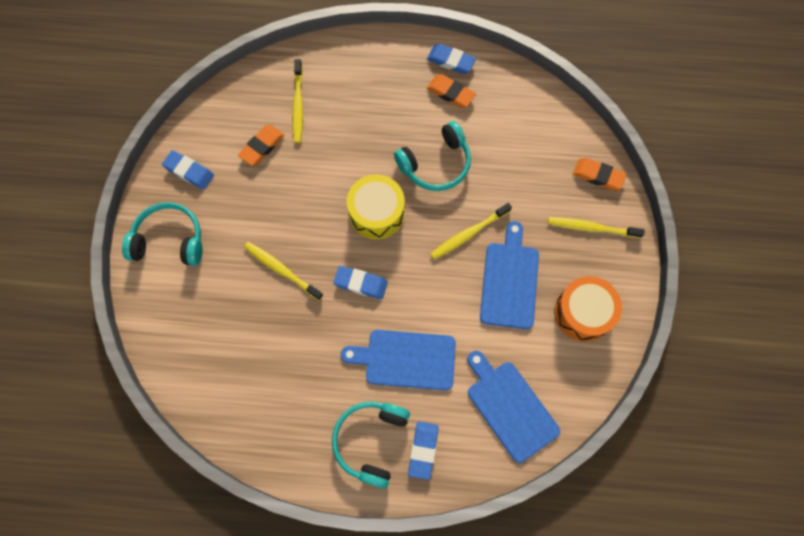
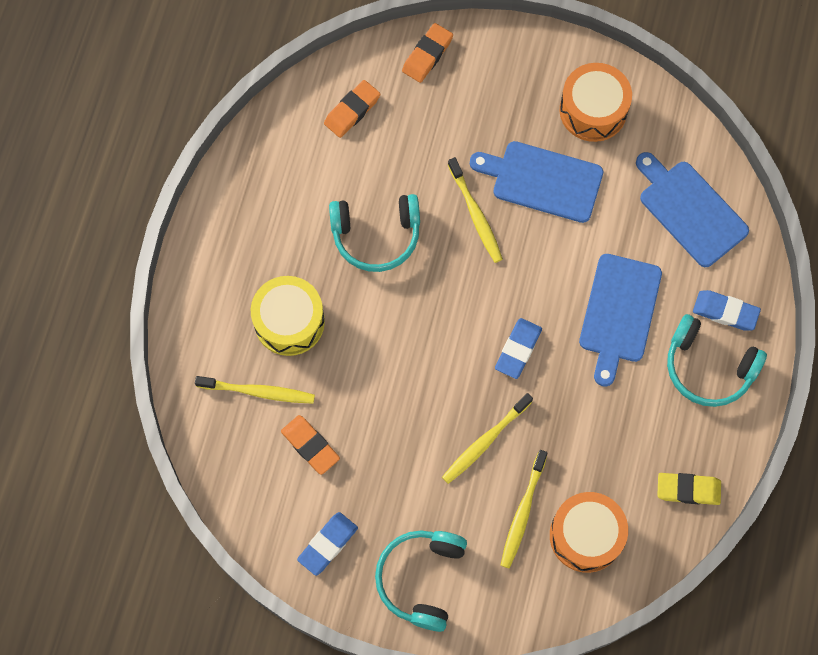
camera: 80 degrees left, 0 degrees up
yellow drum [347,174,405,239] -> yellow drum moved to [251,276,325,356]
turquoise headphones [394,121,471,191] -> turquoise headphones turned 105 degrees clockwise [329,194,420,272]
blue eraser [427,44,476,74] -> none
orange eraser [427,74,476,108] -> orange eraser moved to [324,80,381,138]
blue cutting board [467,351,560,463] -> blue cutting board turned 75 degrees clockwise [636,152,749,267]
yellow toothbrush [548,217,645,238] -> yellow toothbrush moved to [501,450,548,569]
none -> orange drum [550,492,628,573]
none -> yellow eraser [657,473,721,505]

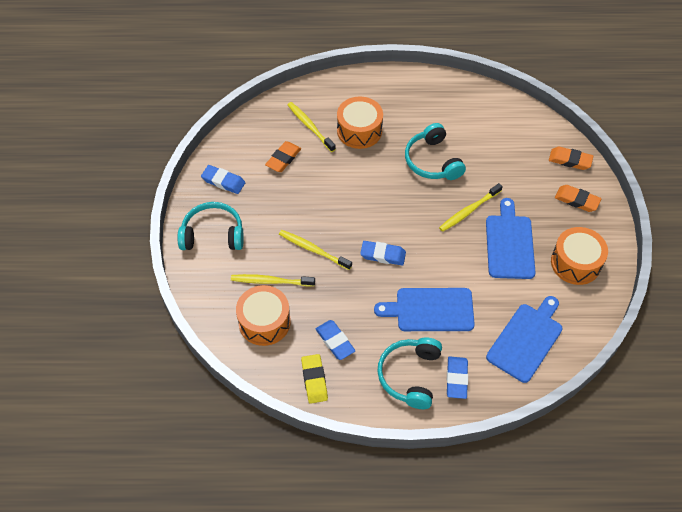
camera: 75 degrees right, 15 degrees down
yellow toothbrush [195,376,315,404] -> yellow toothbrush turned 150 degrees clockwise [287,102,336,152]
yellow drum [251,276,325,356] -> orange drum [337,97,383,149]
orange eraser [324,80,381,138] -> orange eraser moved to [555,185,601,212]
none -> blue eraser [316,320,356,360]

